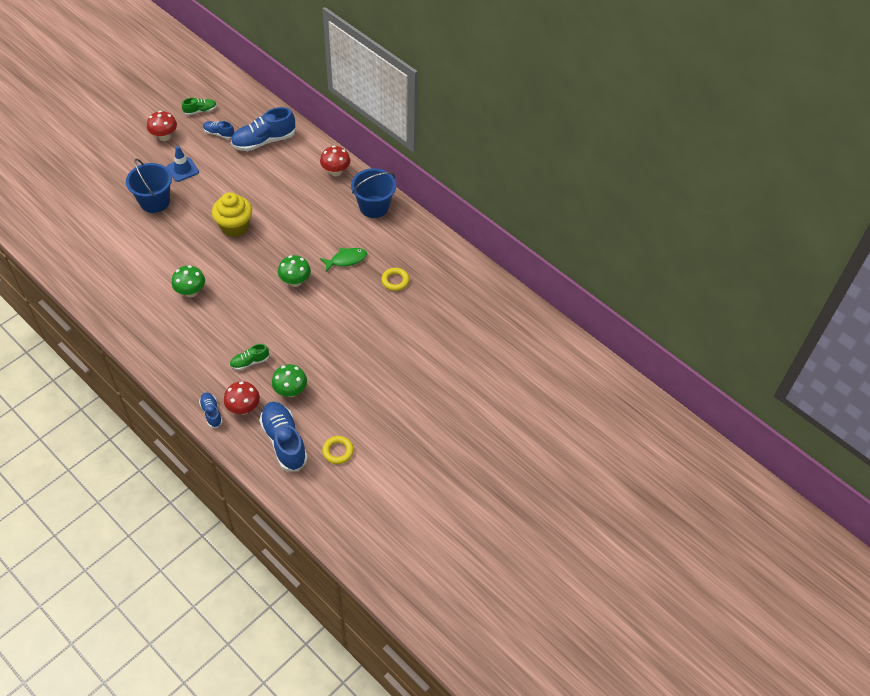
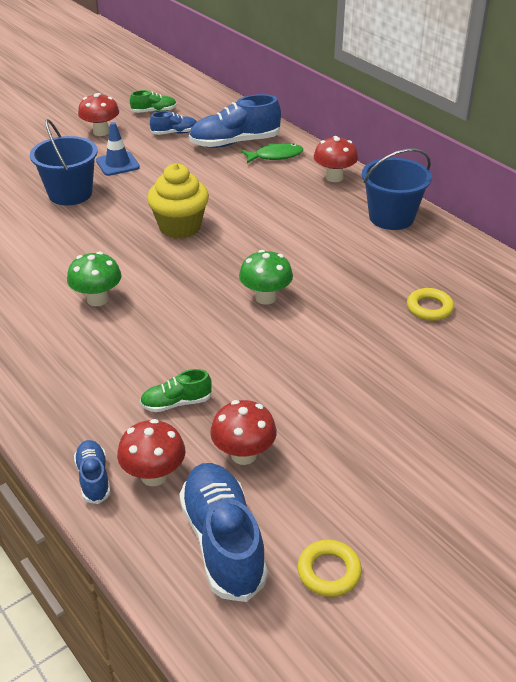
camera: 10 degrees right, 15 degrees down
blue shoe [203,121,234,139] -> blue shoe turned 135 degrees clockwise [150,111,197,135]
green mushroom [272,364,307,397] -> red mushroom [210,400,277,465]
green fish [320,248,367,272] -> green fish moved to [241,143,303,163]

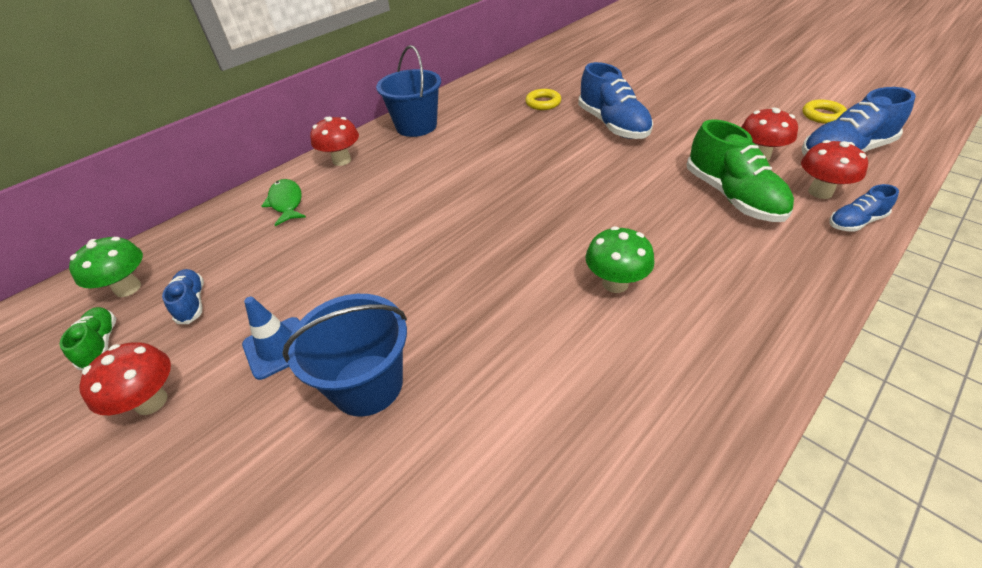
camera: 95 degrees left, 5 degrees up
green shoe [140,369,212,412] -> green shoe [687,119,794,222], size x1.91
yellow cupcake [147,163,209,239] -> none
blue shoe [189,94,281,148] -> blue shoe moved to [578,62,653,139]
green mushroom [239,250,293,305] -> green mushroom moved to [69,237,143,297]

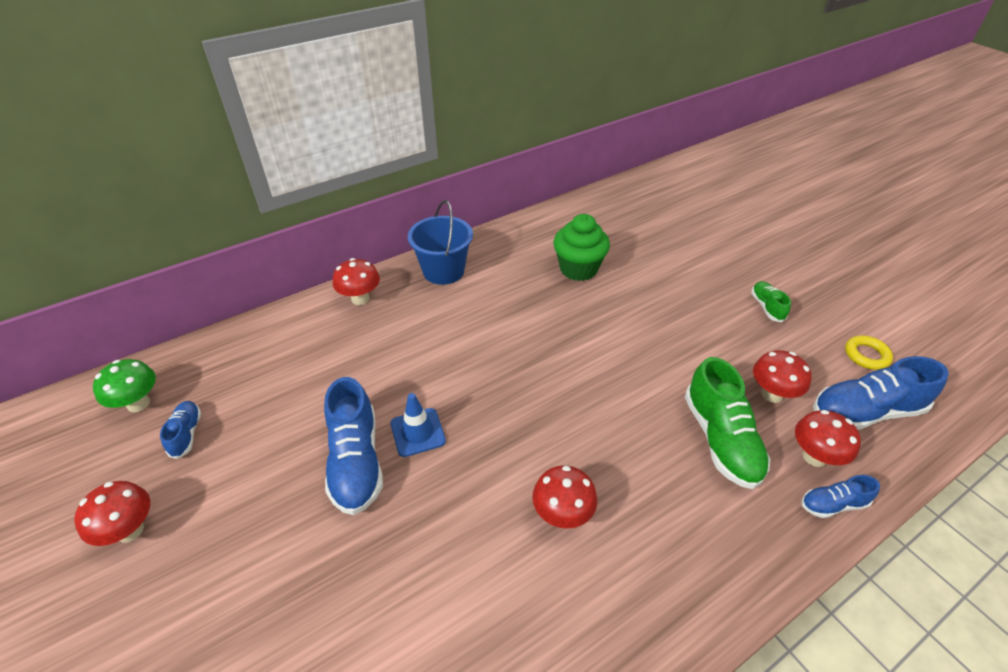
camera: 10 degrees right, 0 degrees up
green shoe [60,307,117,370] -> green shoe moved to [751,281,791,323]
blue traffic cone [242,297,299,380] -> blue traffic cone moved to [390,393,446,457]
green fish [261,179,306,226] -> none
blue bucket [282,294,407,417] -> none
yellow ring [525,89,561,110] -> green cupcake [553,214,610,281]
blue shoe [578,62,653,139] -> blue shoe moved to [324,377,383,515]
green mushroom [586,226,655,293] -> red mushroom [532,465,597,529]

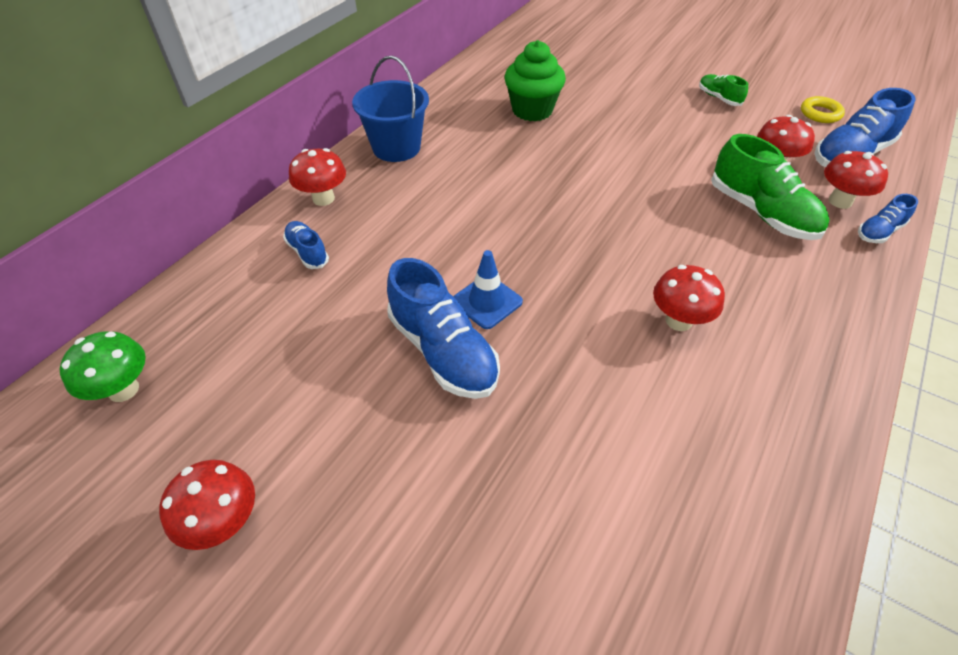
camera: 25 degrees left, 5 degrees up
blue shoe [160,401,201,459] -> blue shoe moved to [283,221,329,269]

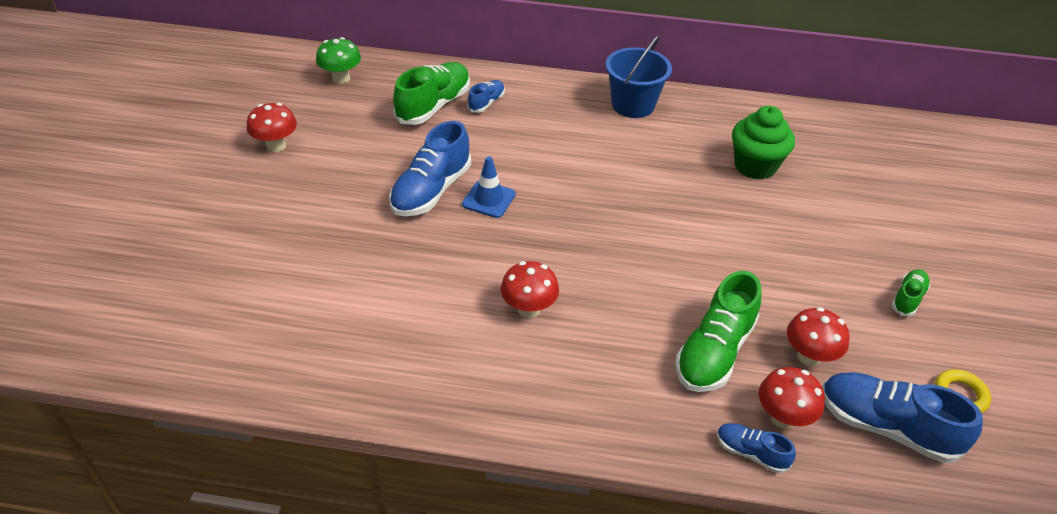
camera: 65 degrees right, 5 degrees down
red mushroom [289,148,346,206] -> none
none -> green shoe [393,62,470,125]

